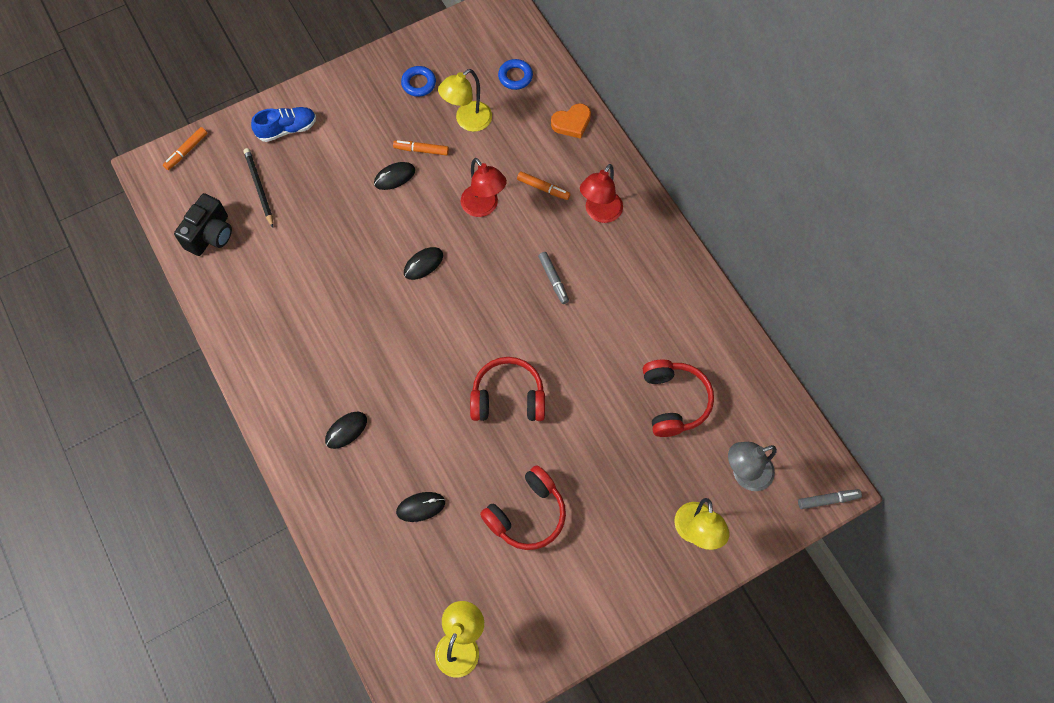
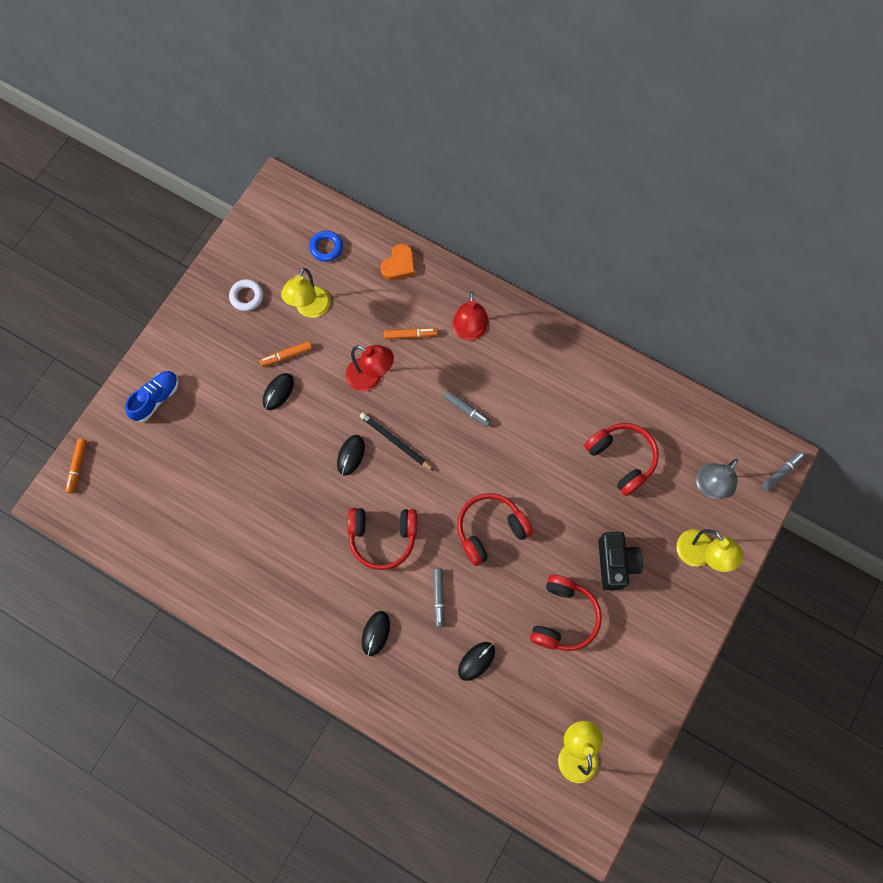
camera: 30 degrees left, 5 degrees up
black camera [174,193,232,256] -> black camera moved to [598,532,643,590]
black pencil [244,148,273,228] -> black pencil moved to [360,412,434,471]
blue ring [401,66,436,97] -> white ring [229,279,263,311]
none -> red headphones [347,508,417,570]
none -> grey marker [433,568,445,627]

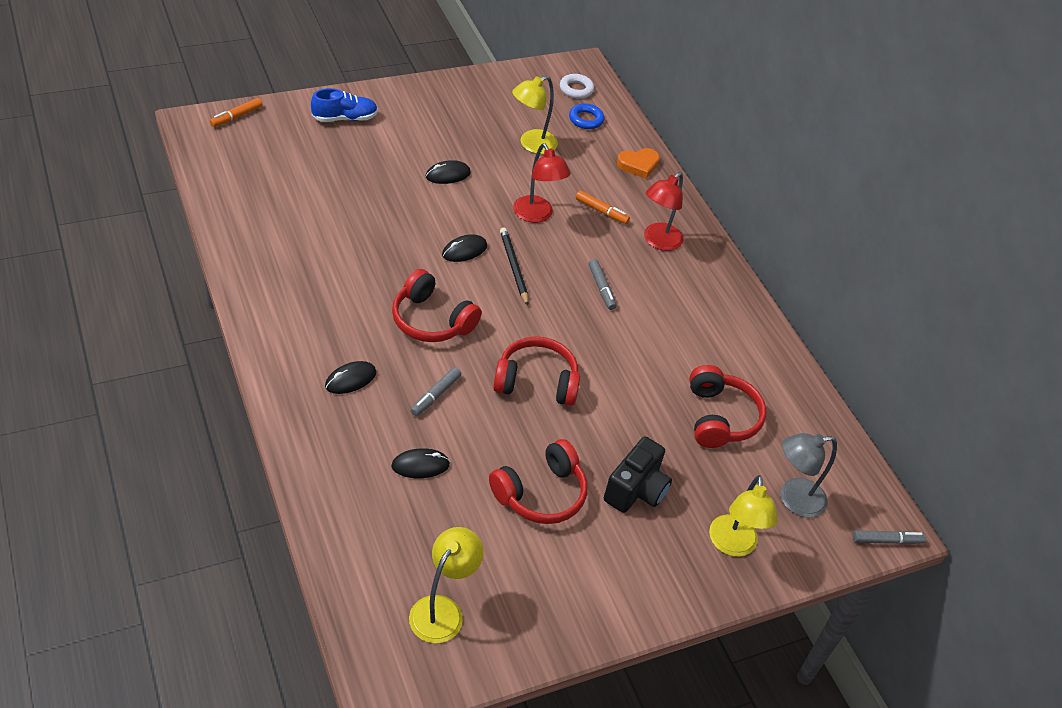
camera: 30 degrees right, 25 degrees down
white ring [229,279,263,311] -> white ring moved to [560,74,594,99]
orange marker [259,341,312,367] -> none

